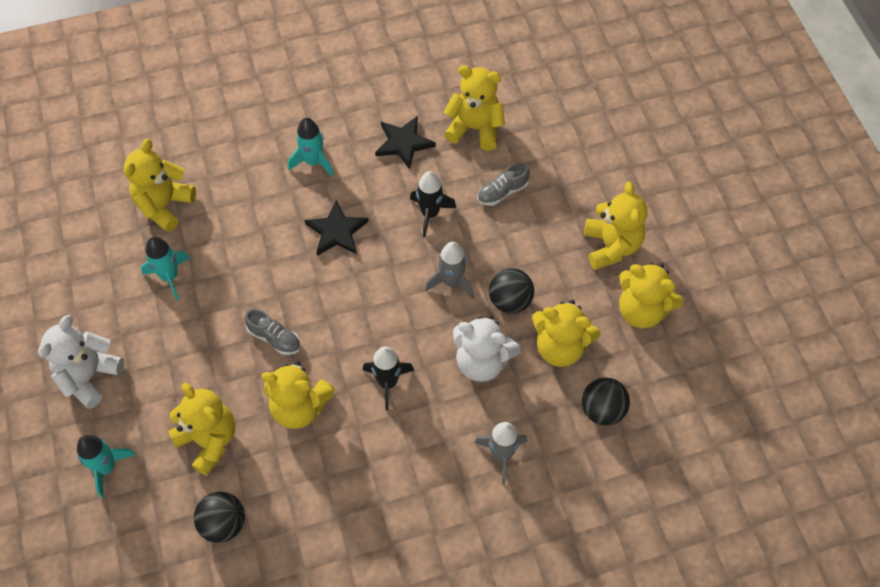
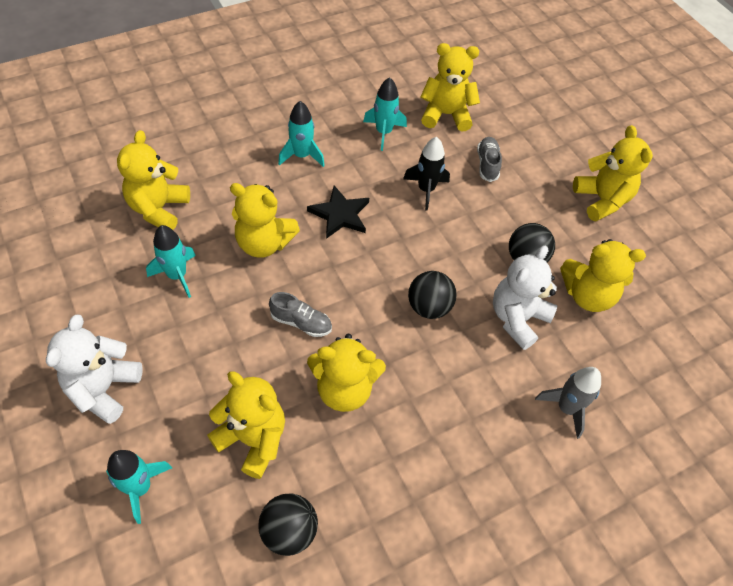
camera: 15 degrees left, 5 degrees down
black rocket [363,346,414,410] -> none
black star [375,116,436,169] -> turquoise rocket [363,77,407,151]
grey rocket [425,242,474,299] -> none
white teddy bear [453,315,520,382] -> white teddy bear turned 120 degrees clockwise [493,246,557,350]
grey shoe [477,163,530,206] -> grey shoe turned 135 degrees clockwise [477,137,502,182]
black ball [582,377,630,426] -> black ball moved to [408,271,457,319]
yellow teddy bear [619,263,683,328] -> yellow teddy bear moved to [230,183,300,258]

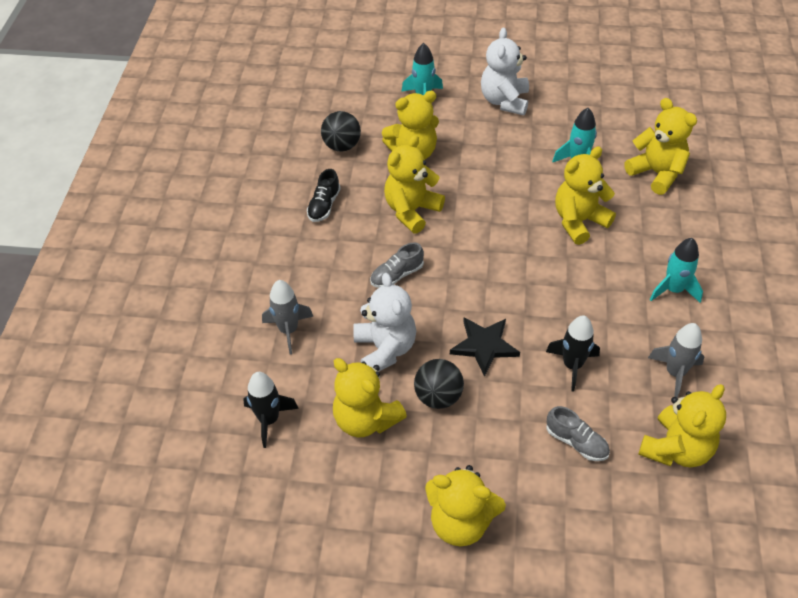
camera: 130 degrees right, 5 degrees down
white teddy bear [46,314,143,424] -> white teddy bear turned 135 degrees counterclockwise [481,28,529,115]
grey shoe [269,292,332,337] -> grey shoe moved to [370,243,424,288]
black star [307,185,369,239] -> black star moved to [450,317,520,377]
turquoise rocket [363,77,407,151] -> grey rocket [648,323,704,398]
black ball [408,271,457,319] -> none
yellow teddy bear [560,239,646,312] -> yellow teddy bear turned 90 degrees counterclockwise [333,358,407,437]
none -> black rocket [243,372,299,448]
none -> black shoe [307,169,341,222]

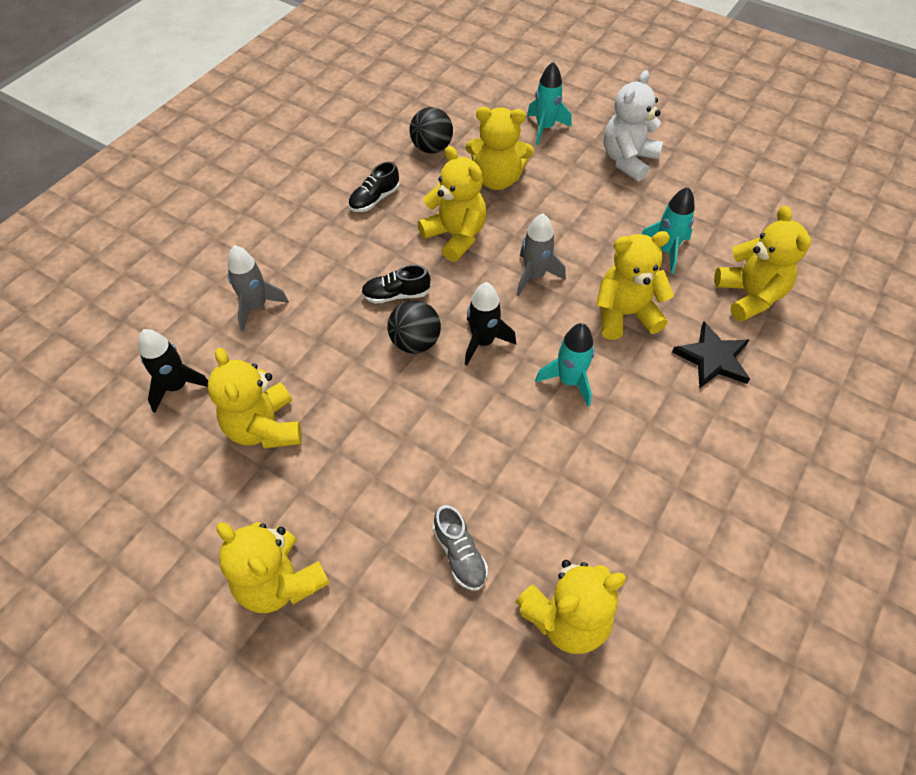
camera: 25 degrees right, 5 degrees up
white teddy bear [353,273,416,372] -> none
grey shoe [370,243,424,288] -> black shoe [361,265,431,304]
yellow teddy bear [384,135,445,234] -> yellow teddy bear turned 75 degrees clockwise [418,146,486,262]
black ball [414,359,464,409] -> black ball moved to [387,300,441,354]
black star [450,317,520,377] -> black star moved to [672,322,750,389]
black rocket [546,316,600,391] -> black rocket moved to [465,282,516,365]
grey rocket [648,323,704,398] -> grey rocket moved to [517,213,566,296]
turquoise rocket [650,238,703,303] -> turquoise rocket moved to [535,323,595,407]

